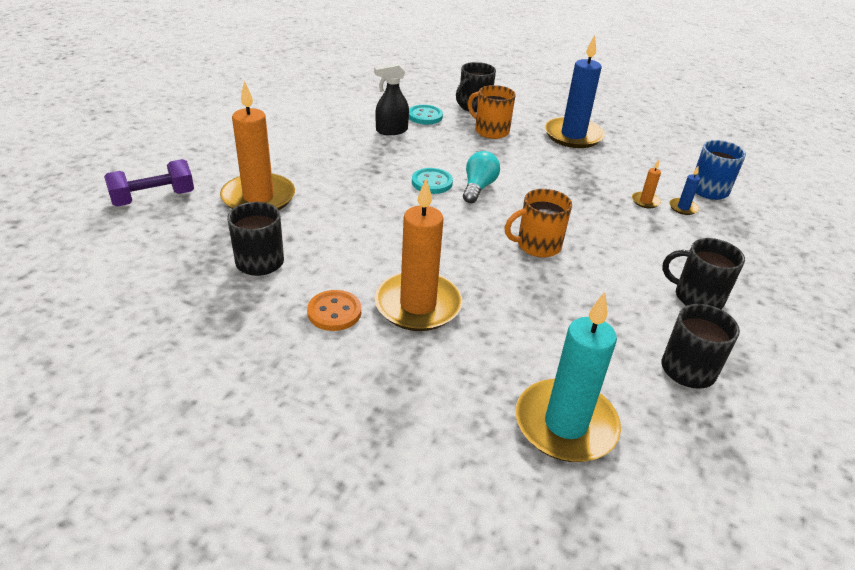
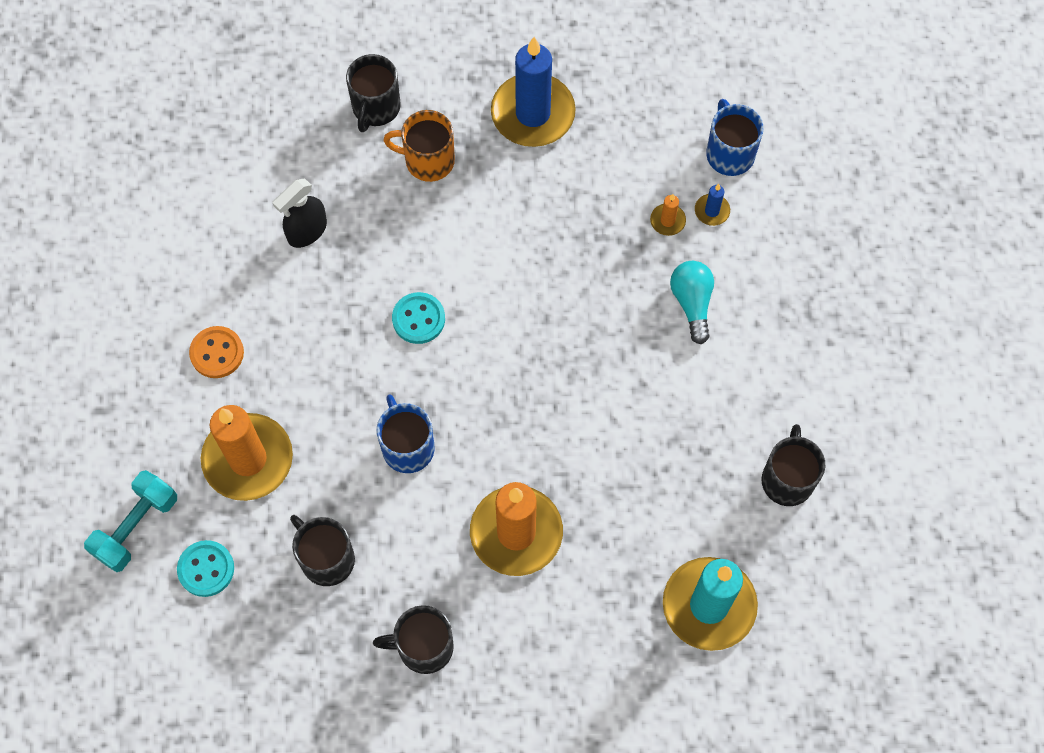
camera: 25 degrees left, 30 degrees up
purple dumbbell [104,159,194,207] -> turquoise dumbbell [84,470,177,572]
orange button [307,290,361,331] -> orange button moved to [189,326,244,378]
turquoise button [409,105,443,125] -> turquoise button moved to [177,540,234,597]
turquoise light bulb [463,151,500,203] -> turquoise light bulb moved to [670,261,714,344]
orange mug [505,189,572,258] -> none
black mug [662,238,745,309] -> black mug moved to [373,605,454,674]
none -> blue mug [376,394,435,473]

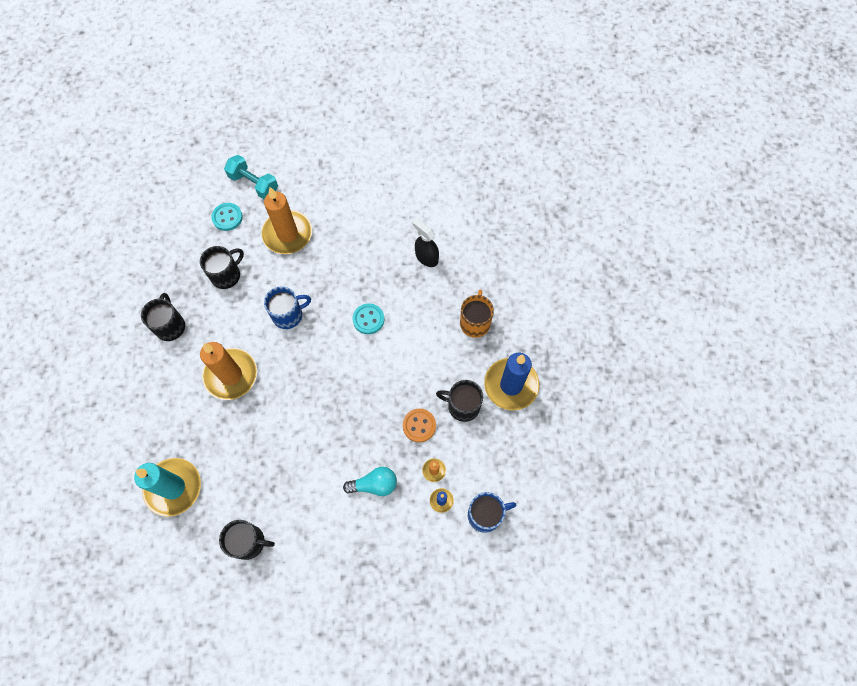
camera: 90 degrees right, 0 degrees up
orange button [189,326,244,378] -> orange button moved to [403,409,436,442]
black mug [346,54,401,132] -> black mug moved to [436,380,483,422]

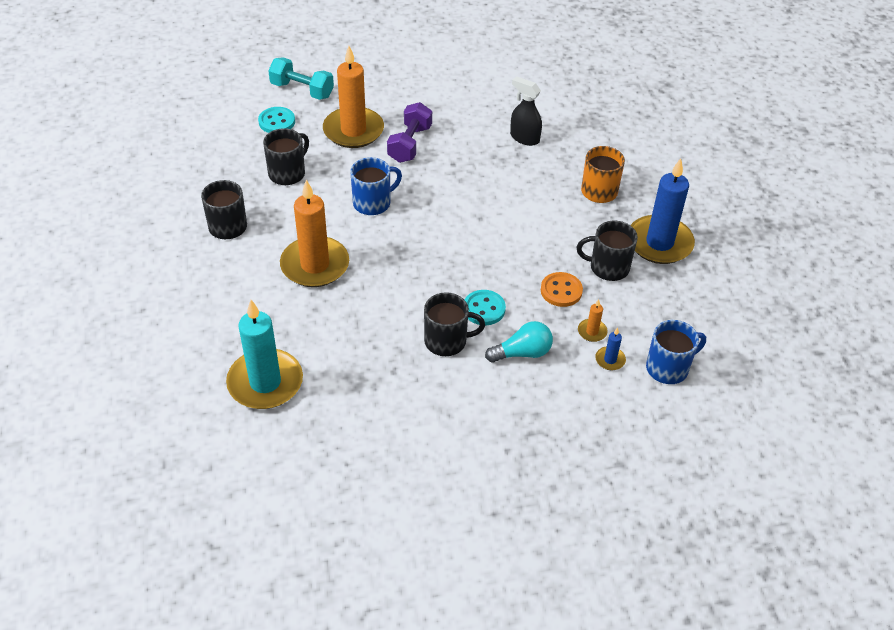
camera: 10 degrees left, 20 degrees down
black mug [219,520,275,560] -> black mug moved to [424,292,485,356]
turquoise button [353,303,384,334] -> turquoise button moved to [465,290,506,325]
none -> purple dumbbell [387,102,432,163]

